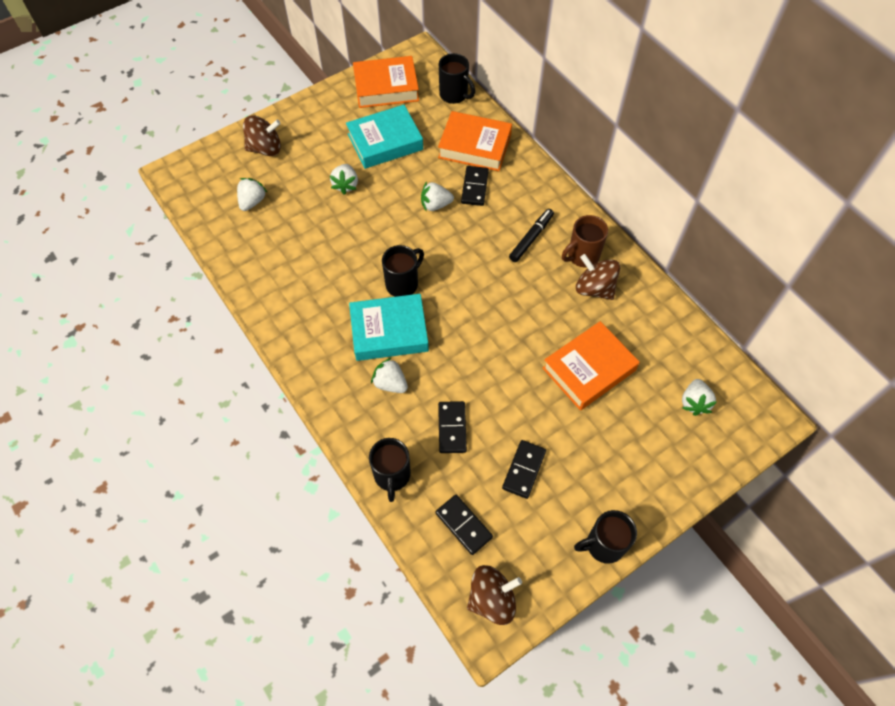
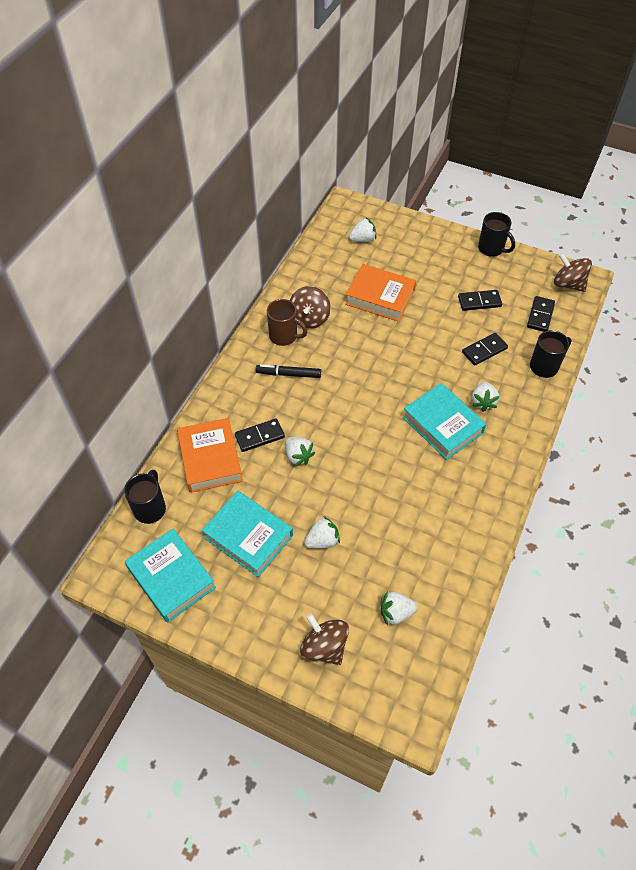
camera: 120 degrees left, 5 degrees down
orange book [353,56,419,108] -> turquoise book [125,529,216,623]
black mug [382,245,424,297] -> none

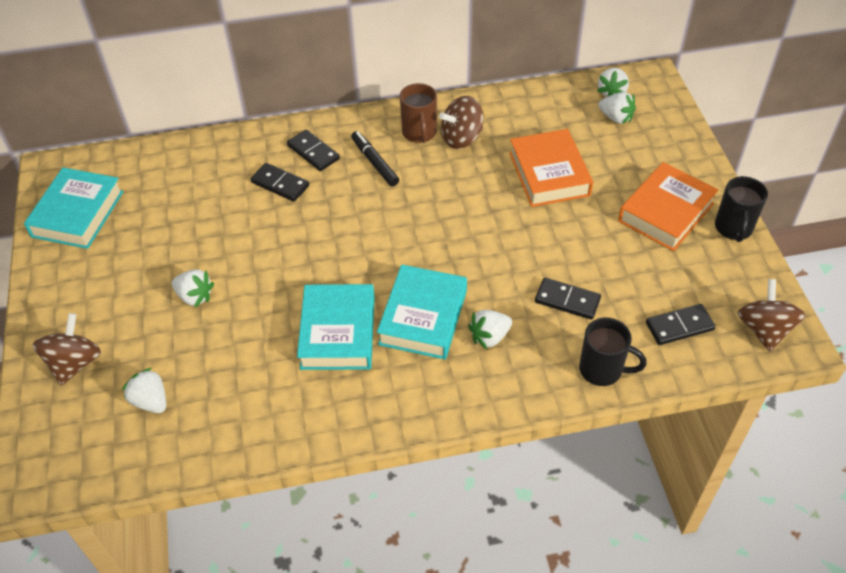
camera: 55 degrees right, 5 degrees down
black mug [124,470,166,524] -> none
orange book [177,418,243,493] -> orange book moved to [618,162,718,251]
turquoise book [202,491,293,577] -> turquoise book moved to [297,284,375,370]
white strawberry [285,437,315,467] -> white strawberry moved to [597,68,629,97]
black domino [458,290,502,311] -> black domino moved to [287,130,340,171]

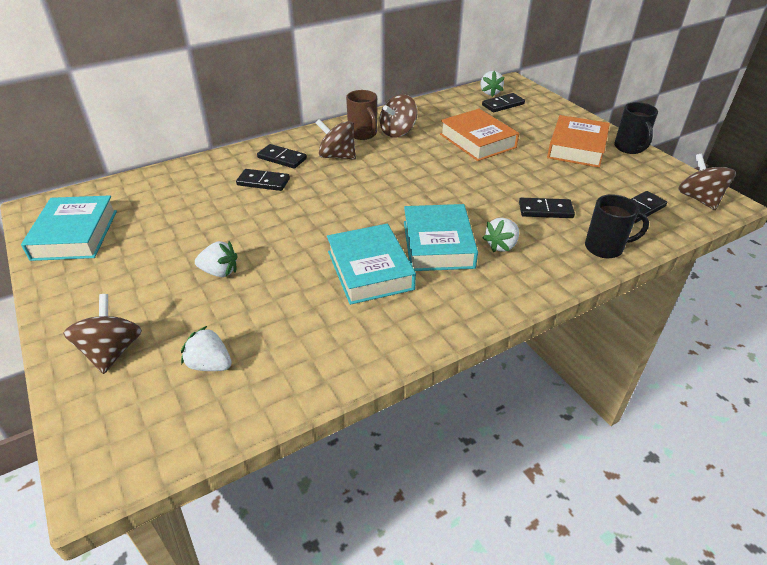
camera: 20 degrees left, 10 degrees down
black marker [351,131,399,186] -> brown spinning top [316,119,356,160]
white strawberry [598,92,636,124] -> black domino [482,93,525,112]

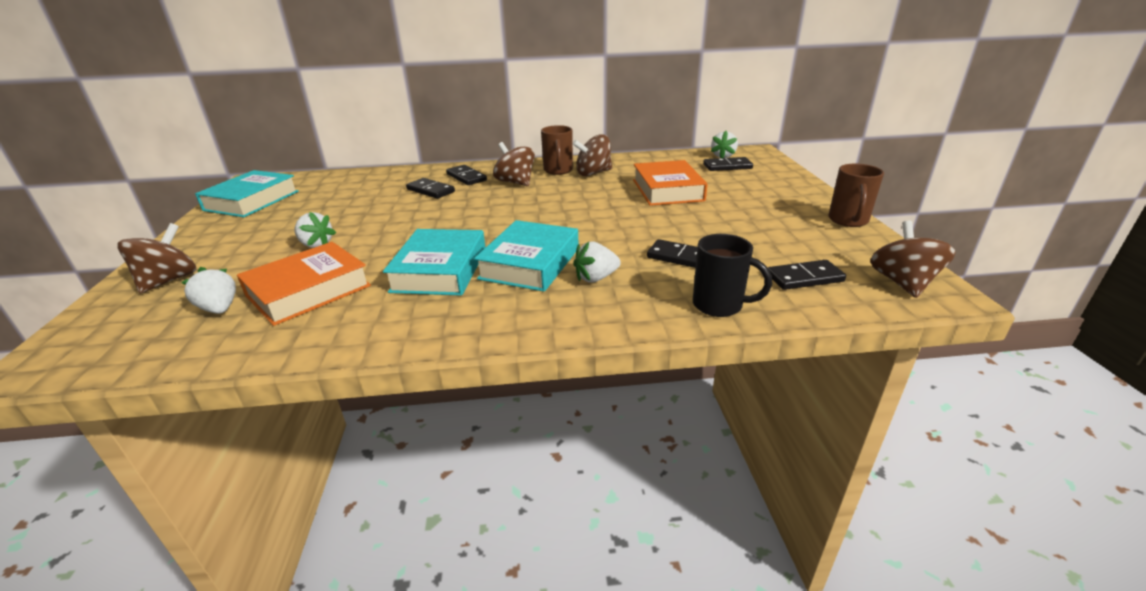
camera: 25 degrees right, 10 degrees down
orange book [547,115,610,168] -> orange book moved to [237,242,371,326]
black mug [614,102,658,154] -> brown mug [829,164,884,227]

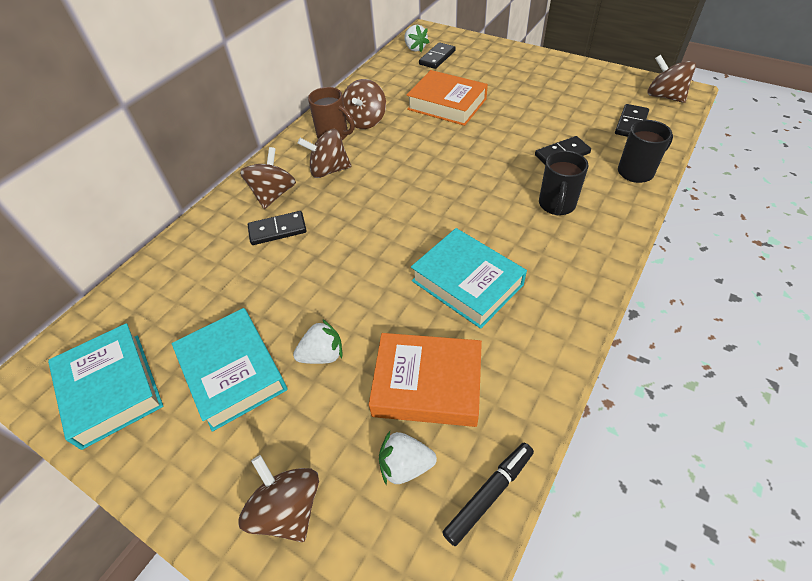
camera: 50 degrees left, 20 degrees up
orange book [237,242,371,326] -> orange book turned 75 degrees counterclockwise [369,333,482,427]
black domino [446,165,487,185] -> brown spinning top [240,147,296,209]
turquoise book [474,220,578,292] -> turquoise book moved to [172,308,288,432]
white strawberry [573,242,621,282] -> black mug [539,151,589,215]
brown mug [829,164,884,227] -> none
none -> black marker [442,442,534,546]

